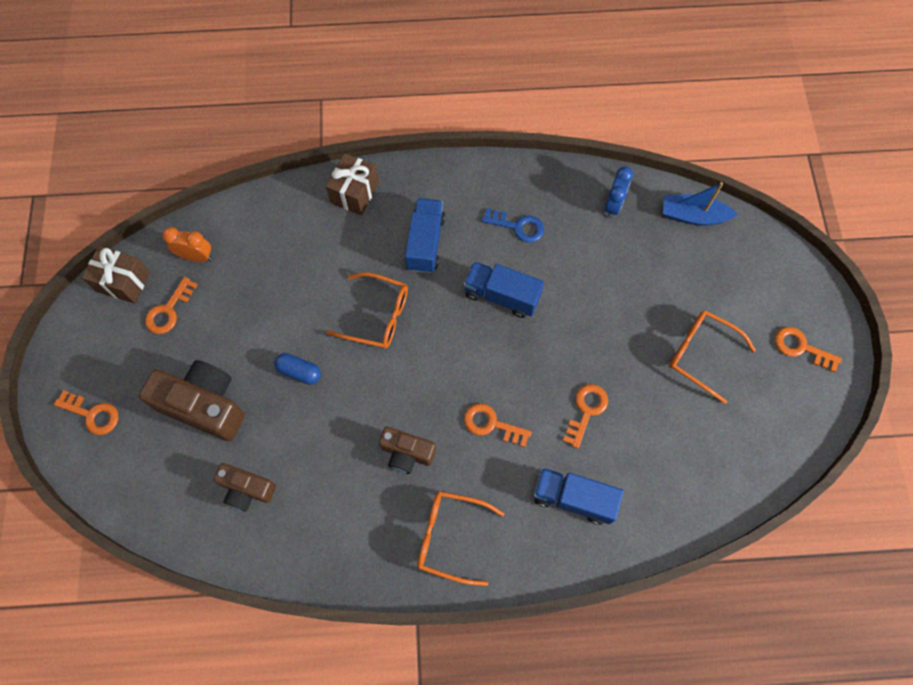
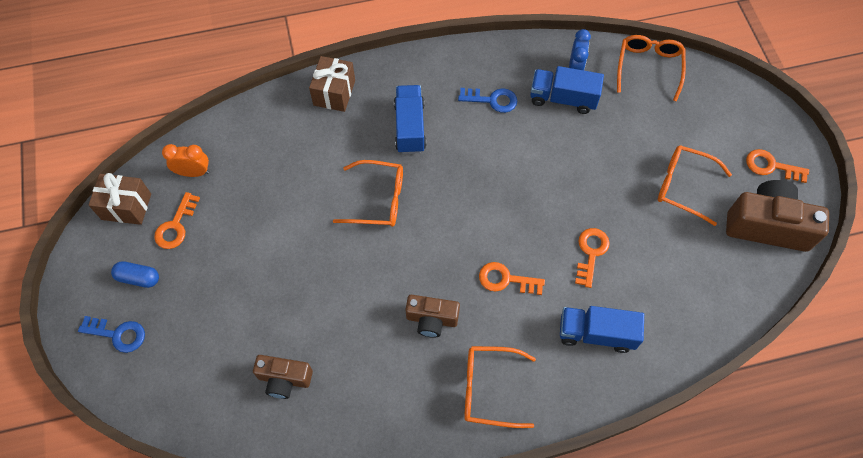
camera: 10 degrees left, 5 degrees down
orange key [54,390,119,435] -> blue key [78,316,145,353]
brown camera [139,360,245,441] -> brown camera moved to [726,180,829,252]
blue capsule [274,353,321,385] -> blue capsule moved to [111,261,159,288]
blue truck [464,261,544,318] -> blue truck moved to [530,66,604,114]
blue boat [663,182,738,226] -> orange glasses [617,35,686,102]

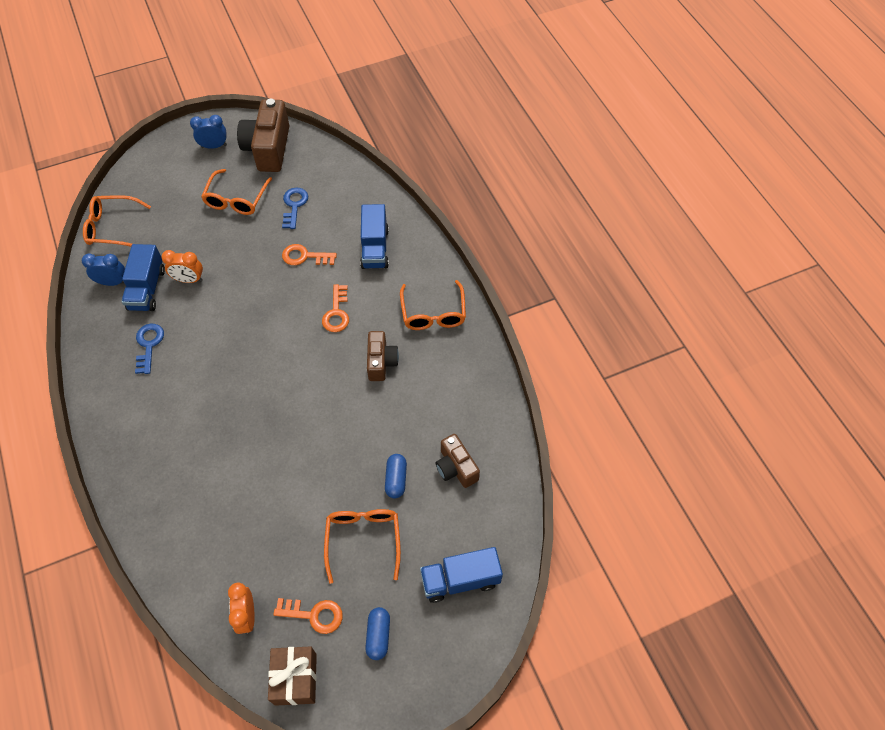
camera: 100 degrees left, 5 degrees down
blue key [78,316,145,353] -> blue key moved to [282,187,308,229]
brown camera [253,355,313,399] -> brown camera turned 150 degrees clockwise [436,434,480,488]
brown gift [309,56,355,112] -> none
orange glasses [333,160,403,227] -> orange glasses moved to [324,509,401,584]
blue truck [394,85,426,154] -> blue truck moved to [420,547,503,603]
orange key [746,149,809,183] -> blue clock [190,115,227,149]
none -> orange clock [161,250,203,283]
none -> blue capsule [385,454,407,498]

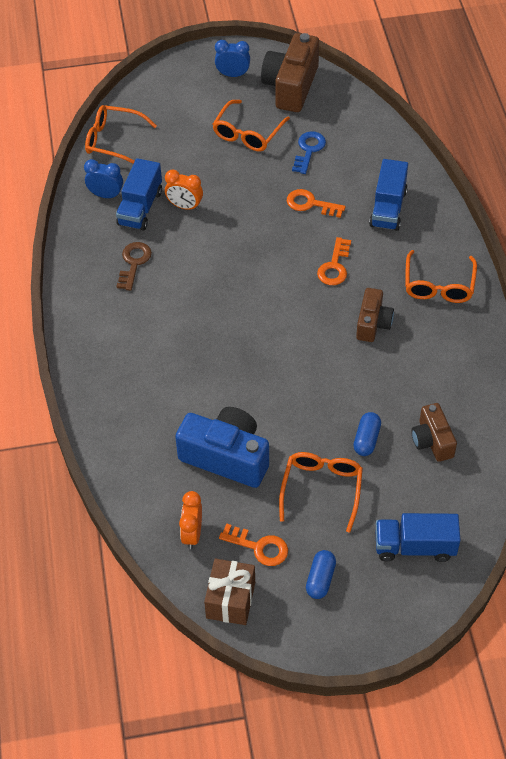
camera: 15 degrees right, 5 degrees down
blue key [135,324,164,374] -> brown key [116,242,152,291]
none -> blue camera [175,407,269,488]

